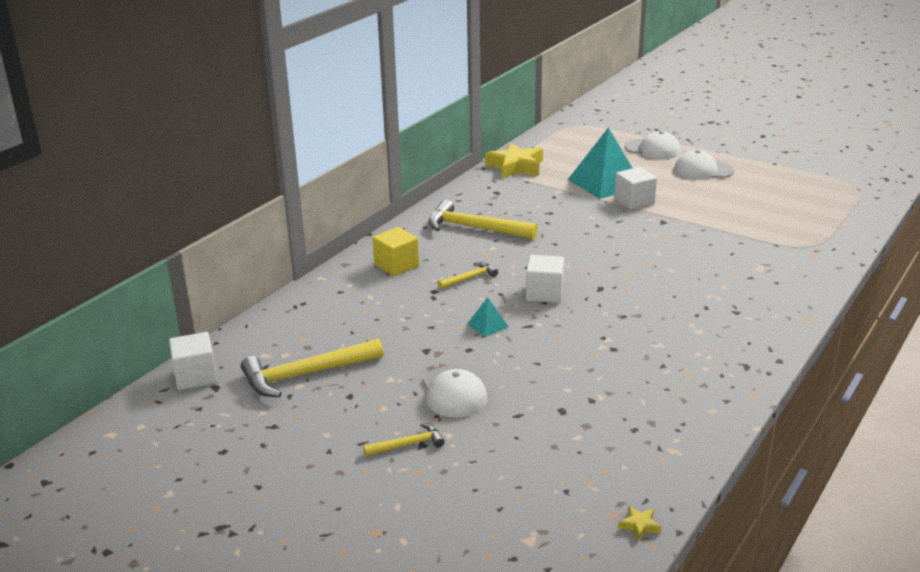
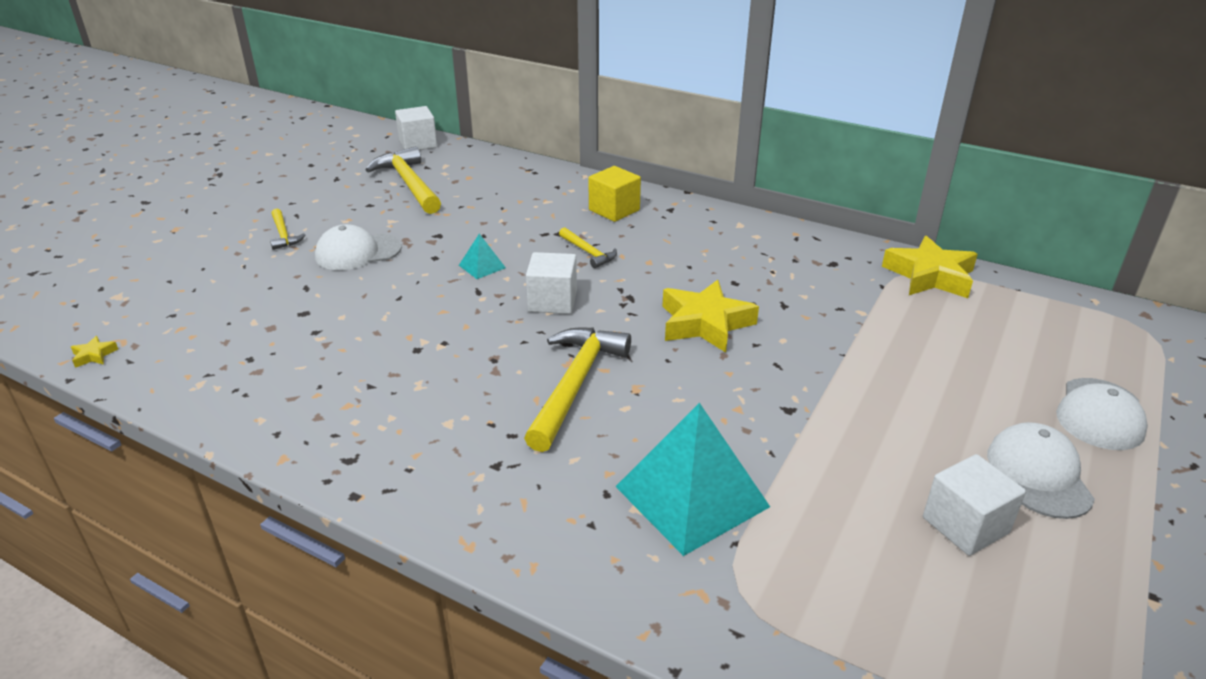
camera: 85 degrees right, 5 degrees up
yellow hammer [428,200,538,239] -> yellow hammer moved to [524,328,631,452]
turquoise pyramid [568,127,633,199] -> turquoise pyramid moved to [615,403,770,556]
white cube [614,167,657,210] -> white cube moved to [923,454,1026,556]
none -> yellow star [662,280,759,353]

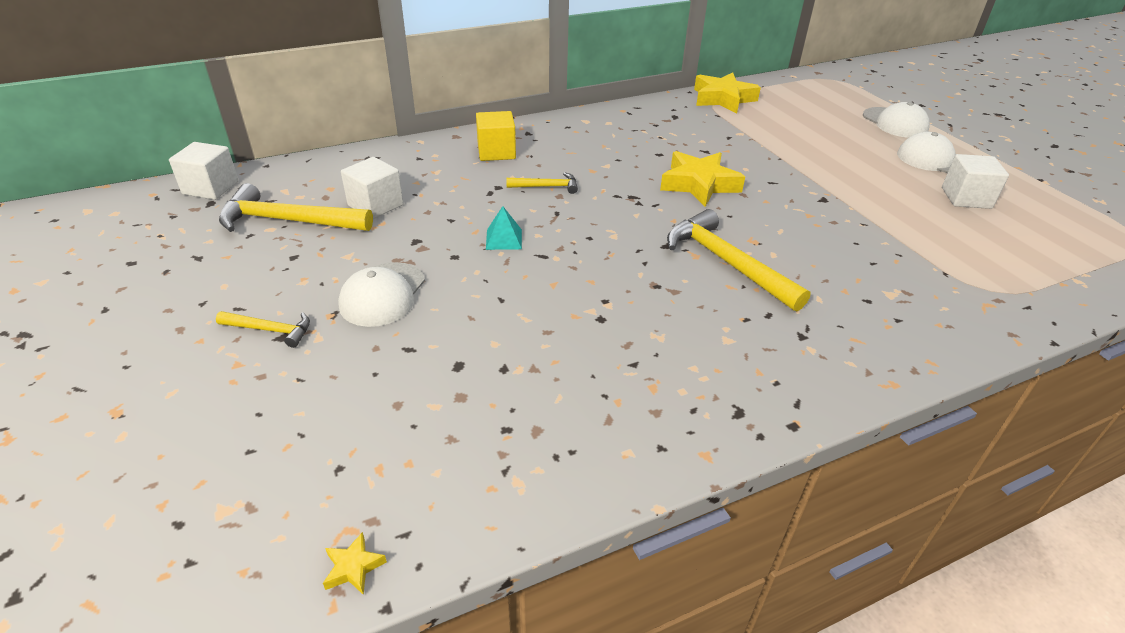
camera: 55 degrees left, 5 degrees up
white cube [526,252,577,314] -> white cube moved to [341,157,404,219]
turquoise pyramid [615,403,770,556] -> none

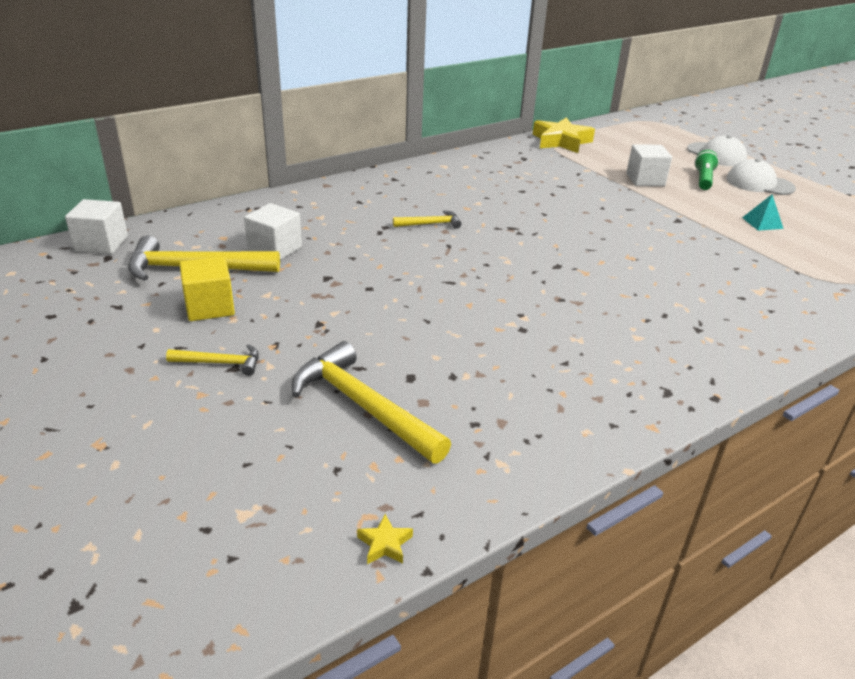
camera: 10 degrees left, 5 degrees down
white cap [338,262,425,327] -> none
yellow cube [476,111,516,161] -> yellow cube moved to [180,256,235,321]
turquoise pyramid [486,206,522,250] -> turquoise pyramid moved to [742,195,784,231]
yellow star [660,151,745,207] -> none
yellow hammer [667,209,811,312] -> yellow hammer moved to [292,341,451,464]
white cube [942,154,1009,209] -> white cube moved to [626,144,672,186]
none -> green flashlight [694,150,719,190]

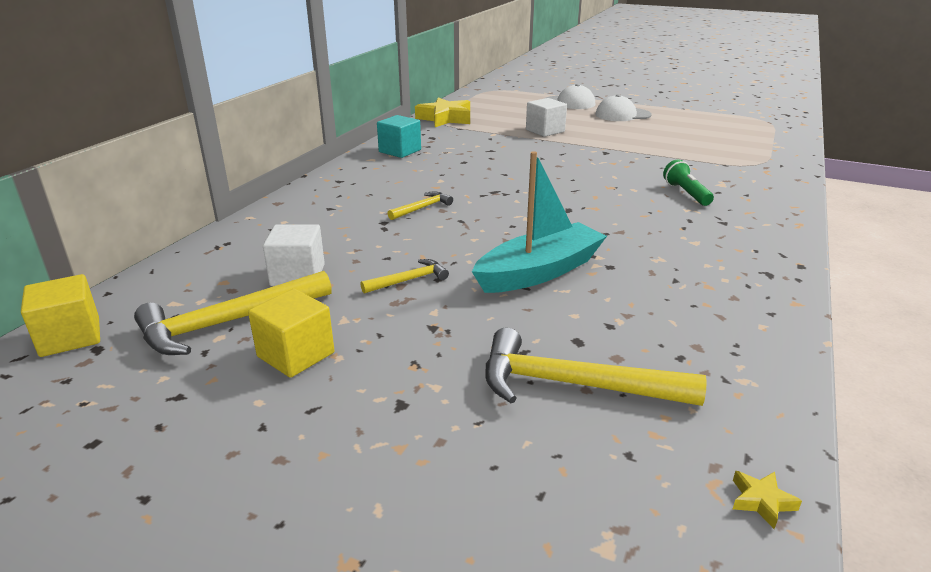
camera: 30 degrees left, 5 degrees down
white cube [65,199,128,254] -> yellow cube [21,274,100,357]
yellow hammer [166,344,259,376] -> yellow hammer moved to [360,259,449,294]
green flashlight [694,150,719,190] -> green flashlight moved to [663,159,714,206]
turquoise pyramid [742,195,784,231] -> none
none -> turquoise cube [377,115,421,158]
none -> turquoise boat [472,151,607,293]

